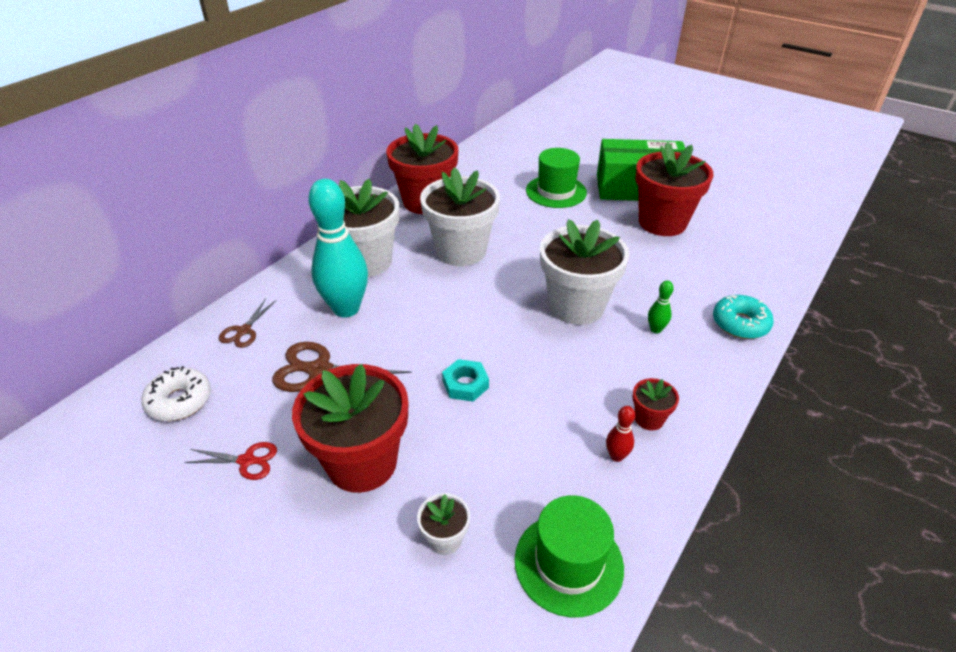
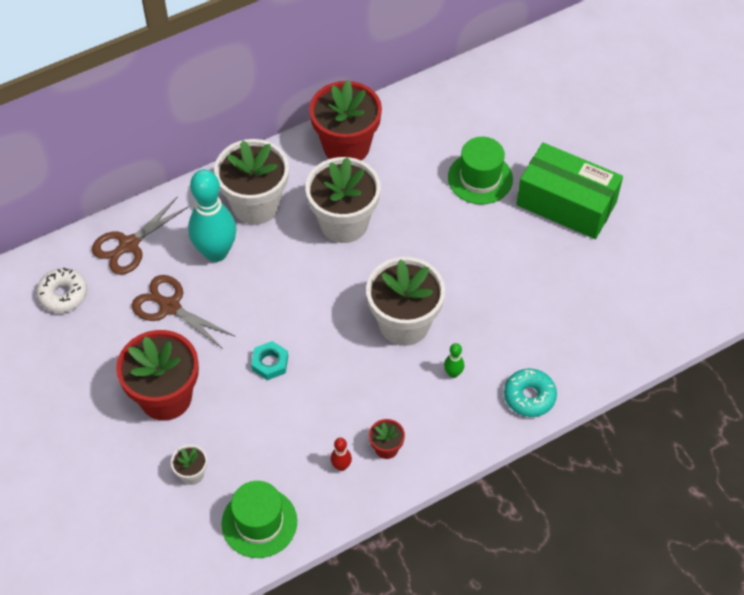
camera: 25 degrees right, 15 degrees up
red scissors [185,442,277,480] -> none
brown scissors [219,299,276,348] -> brown scissors [92,196,190,275], size x1.72
red flower pot [635,142,714,236] -> none

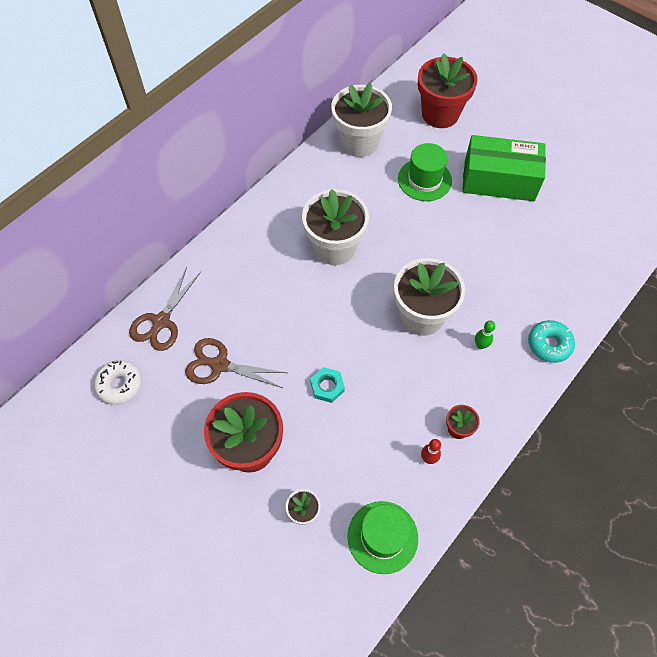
camera: 20 degrees left, 5 degrees up
turquoise bowling pin [188,169,236,262] -> none
white flower pot [214,139,289,225] -> white flower pot moved to [331,83,392,157]
red flower pot [309,80,382,161] -> red flower pot moved to [418,53,478,128]

